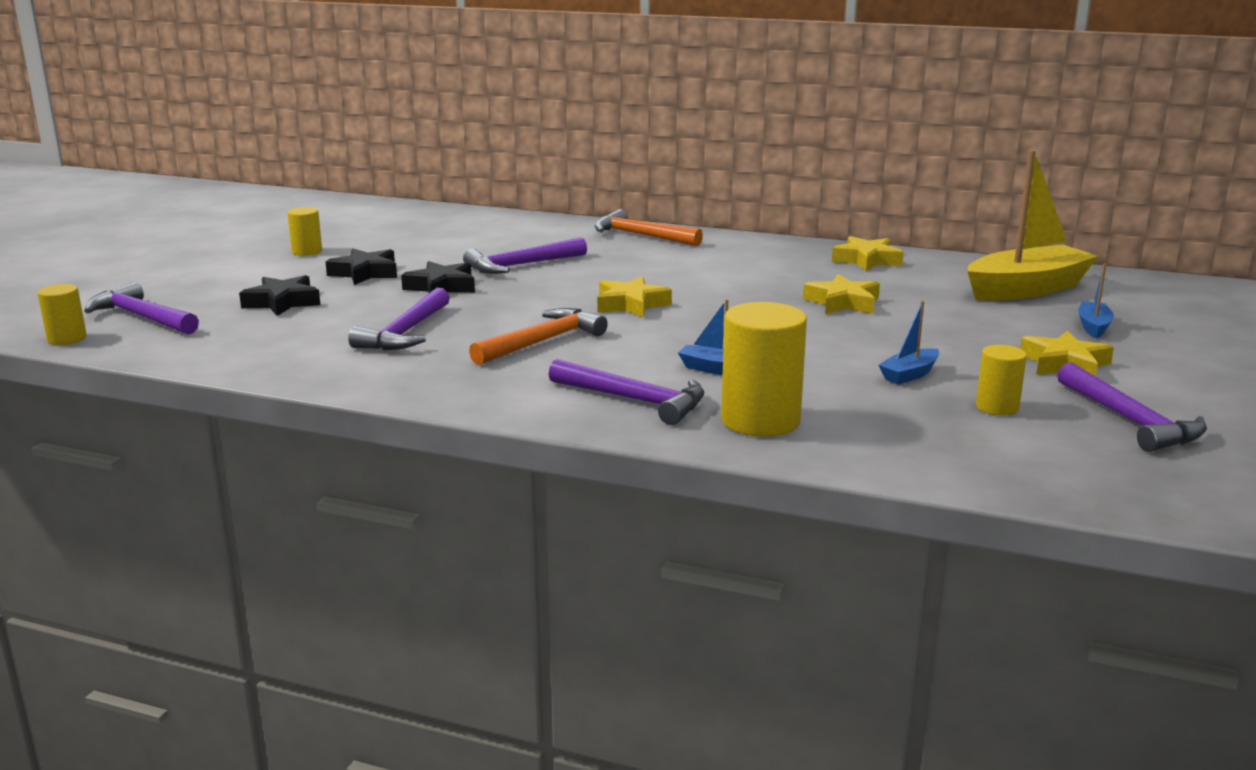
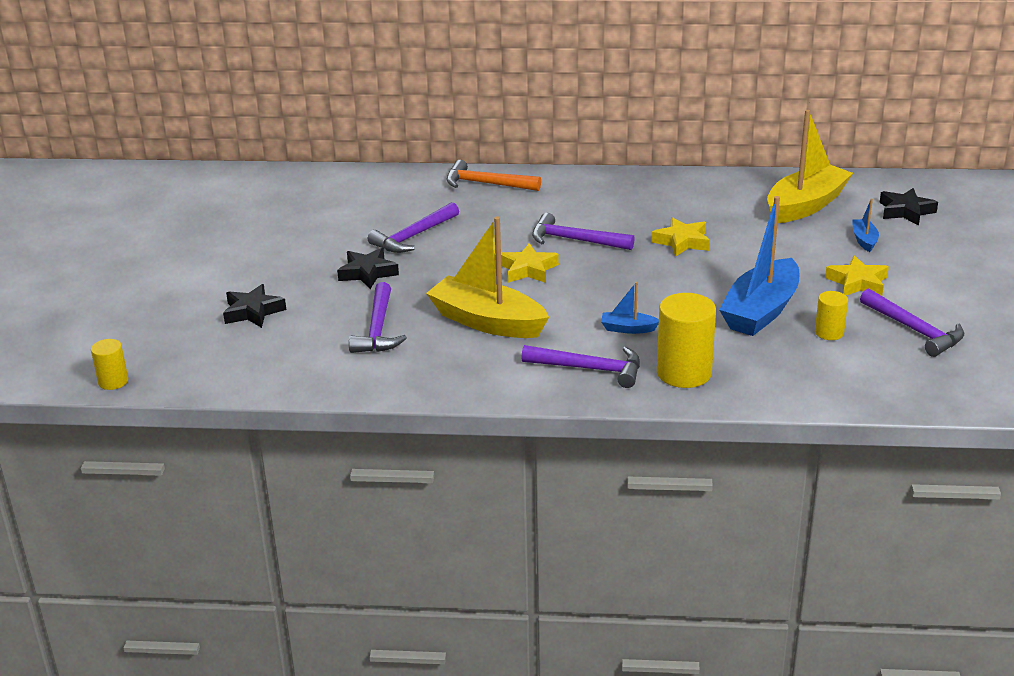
camera: 15 degrees left, 10 degrees up
purple hammer [84,282,199,334] -> purple hammer moved to [532,213,635,250]
yellow cylinder [287,207,322,256] -> none
black star [325,249,397,285] -> black star moved to [879,188,938,225]
orange hammer [469,308,608,365] -> yellow boat [426,217,549,338]
yellow star [832,236,904,271] -> none
blue boat [878,301,939,384] -> blue boat [719,196,799,336], size x2.25

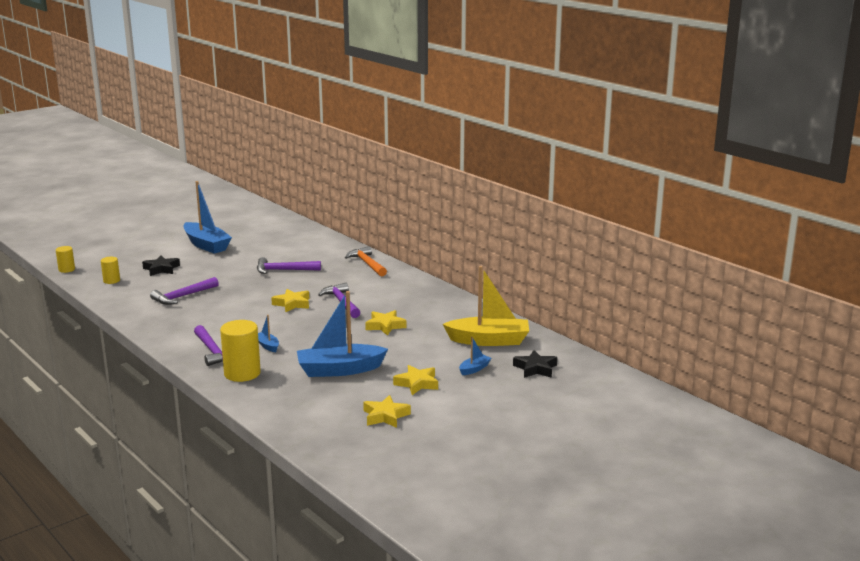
camera: 45 degrees right, 10 degrees down
black star [337,248,399,289] -> none
yellow boat [426,217,549,338] -> none
yellow cylinder [815,291,848,340] -> yellow cylinder moved to [101,257,120,284]
purple hammer [860,288,964,357] -> yellow star [363,395,411,428]
none -> blue boat [183,181,232,254]

